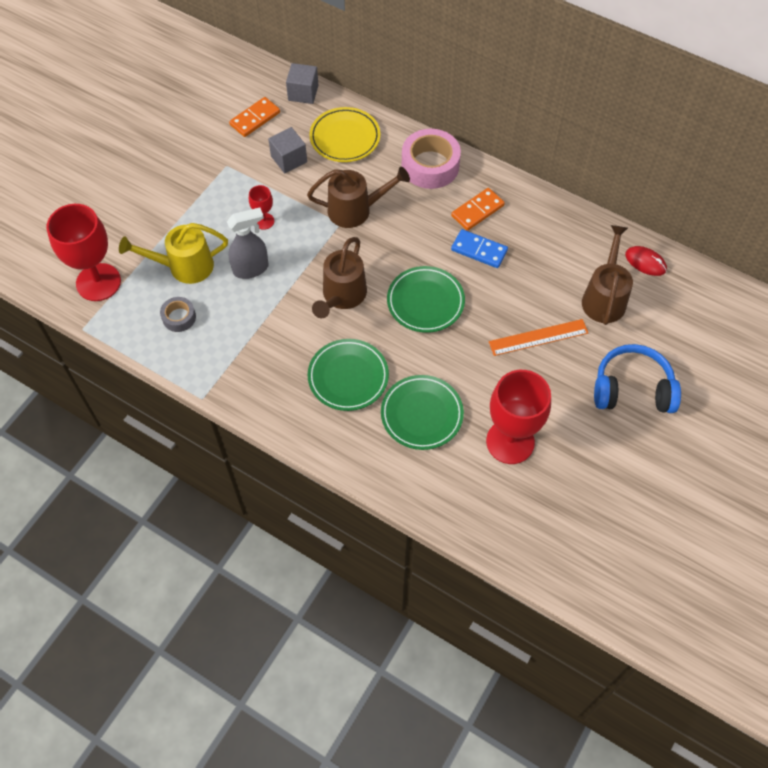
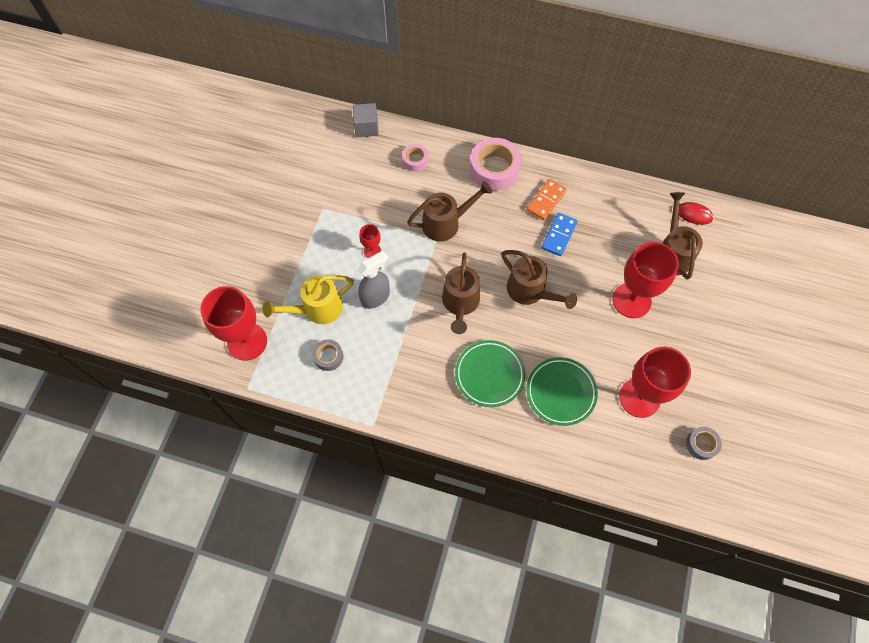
camera: 15 degrees left, 5 degrees up
orange domino [229,97,280,137] -> none
grey cube [268,127,307,173] -> none
yellow plate [309,107,380,162] -> pink tape [402,144,429,172]
green plate [387,266,465,333] -> brown watering can [501,250,577,309]
blue domino [451,229,508,268] -> blue domino turned 75 degrees counterclockwise [541,213,578,256]
orange ruler [489,319,588,356] -> red goblet [613,242,679,318]
blue headphones [594,344,681,413] -> none
none -> grey tape [686,427,722,460]

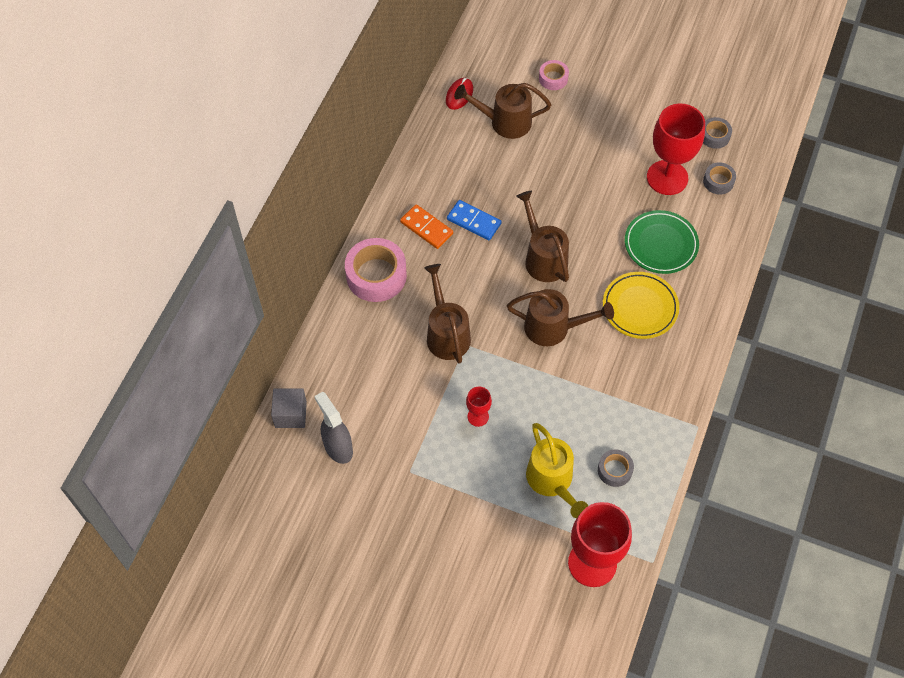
camera: 85 degrees left, 5 degrees down
grey spray bottle [357,250,390,309] -> grey spray bottle moved to [314,392,353,464]
pink tape [402,144,429,172] -> pink tape moved to [539,60,569,90]
green plate [455,340,525,407] -> yellow plate [603,272,679,339]
brown watering can [501,250,577,309] -> brown watering can turned 75 degrees counterclockwise [516,191,569,282]
red goblet [613,242,679,318] -> none
none -> grey tape [703,163,736,195]

